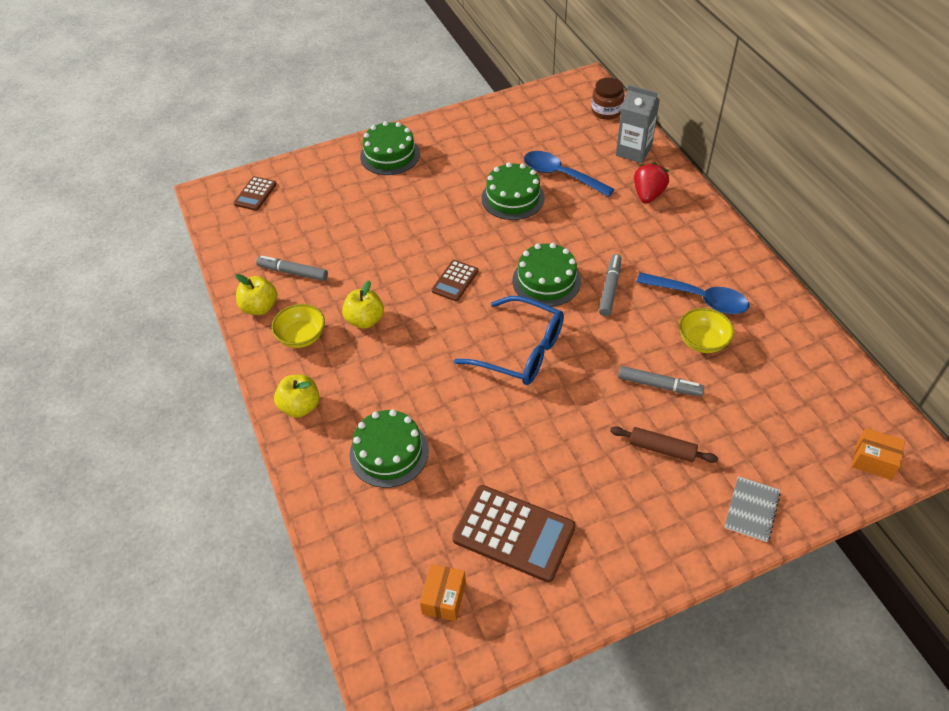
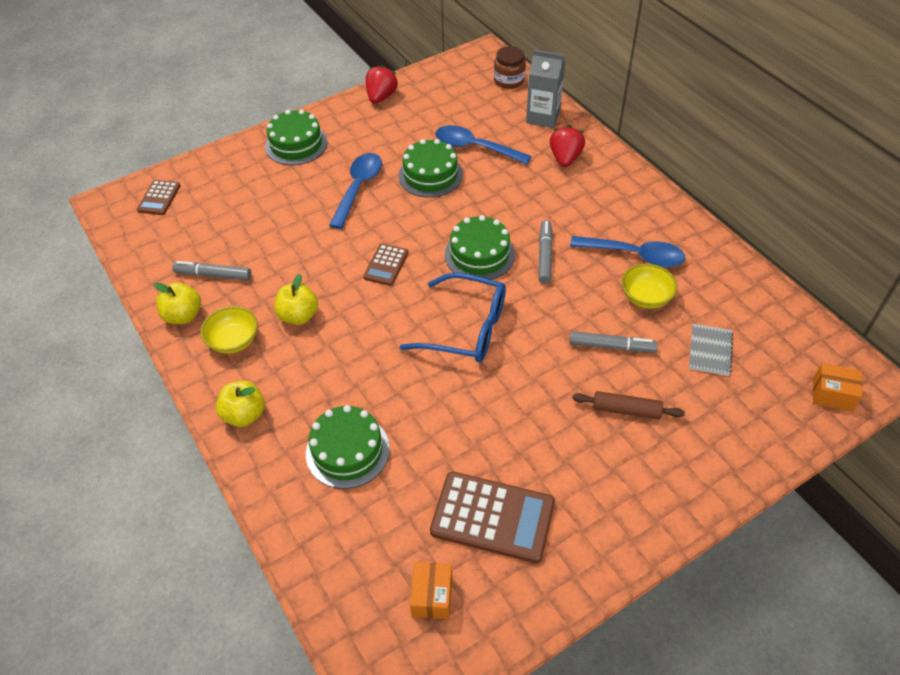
camera: 10 degrees left, 0 degrees up
grey notebook [724,476,781,542] -> grey notebook moved to [689,324,733,376]
none -> blue spoon [329,153,382,229]
none -> red strawberry [366,65,398,104]

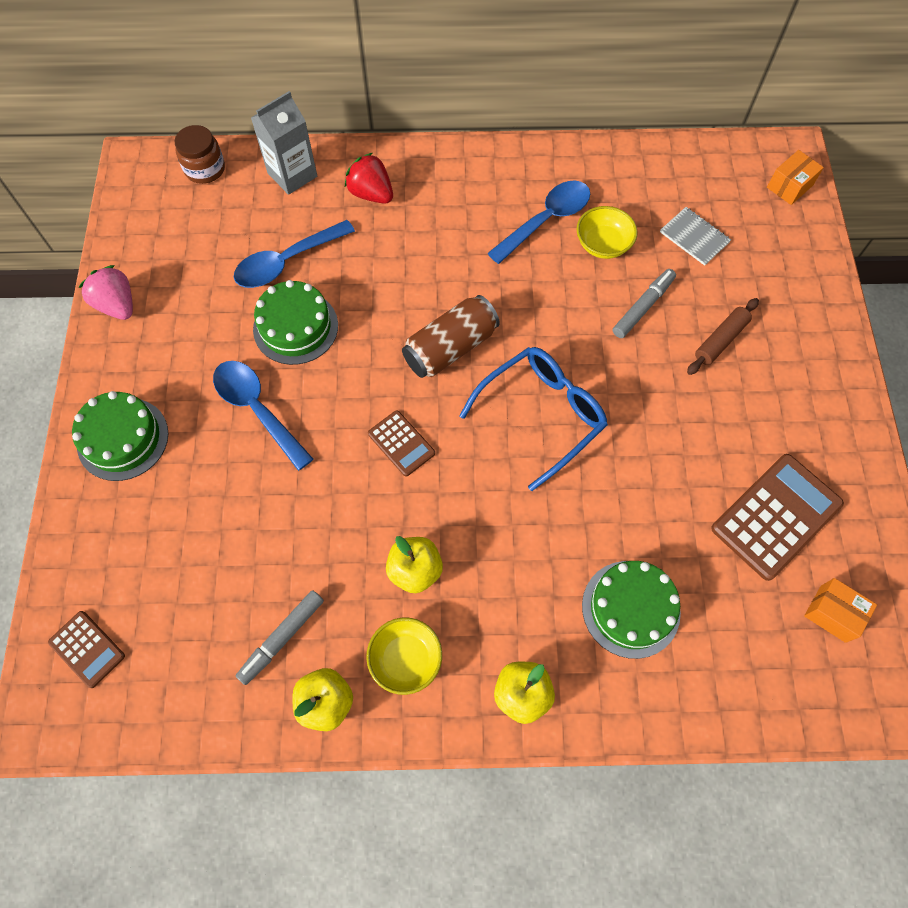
camera: 60 degrees left, 15 degrees up
red strawberry [366,65,398,104] -> pink strawberry [78,265,133,320]
green cake [445,215,515,281] -> brown can [402,295,500,378]
grey marker [538,220,553,284] -> none

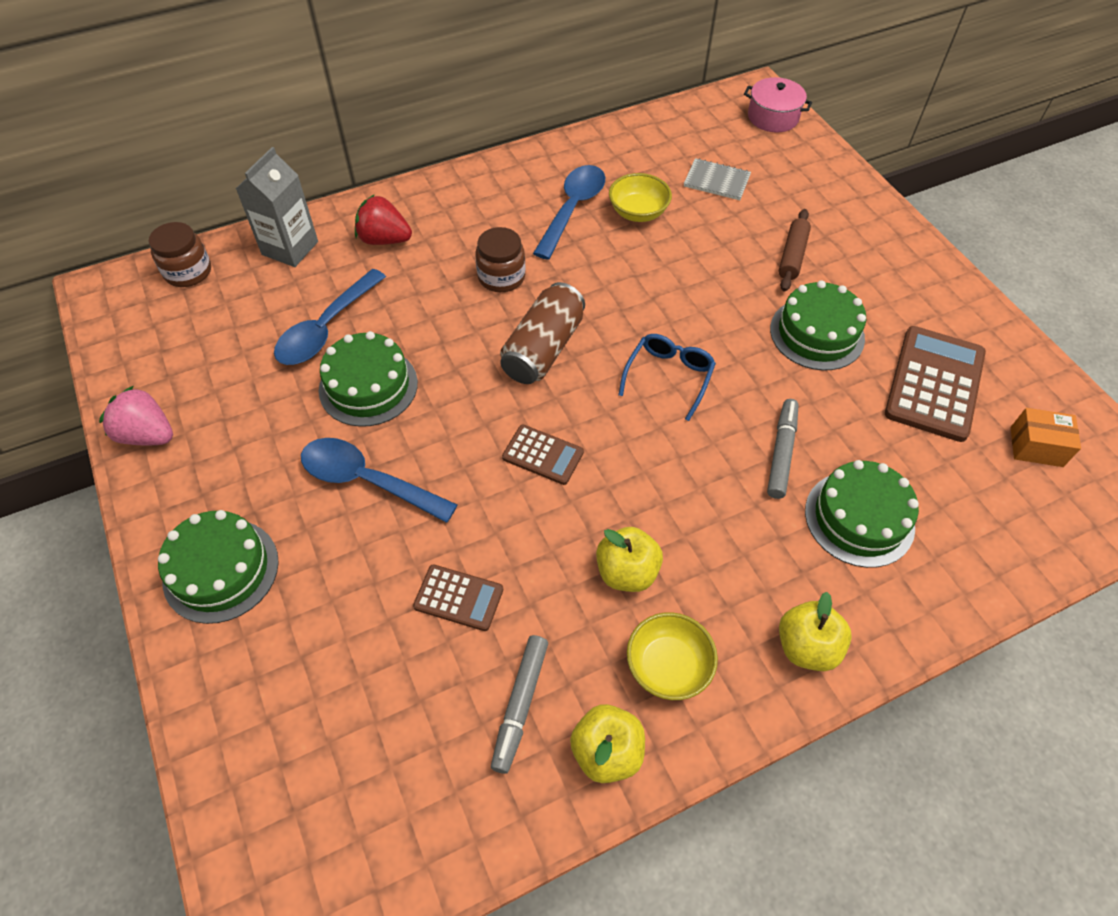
camera: 25 degrees left, 10 degrees down
brown calculator [48,611,125,688] -> brown calculator moved to [413,564,503,631]
blue glasses [459,347,608,491] -> blue glasses [618,334,716,421], size x0.63
grey marker [613,269,676,338] -> grey marker moved to [767,399,799,499]
orange box [767,150,824,205] -> pink pot [744,77,812,132]
none -> brown jar [475,227,526,292]
none -> green cake [770,280,866,371]

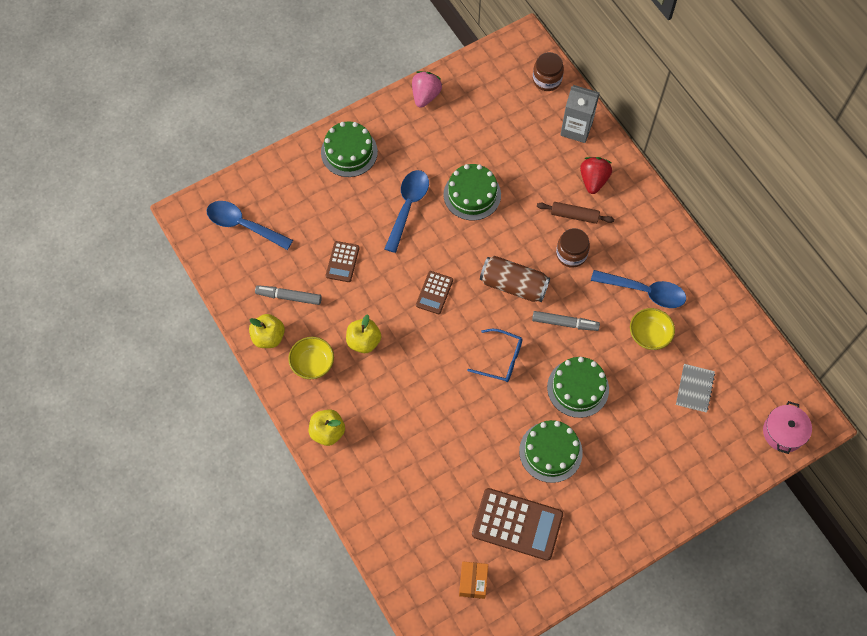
camera: 85 degrees right, 10 degrees up
blue spoon [274,269,386,365] -> blue spoon moved to [207,201,293,250]
grey marker [767,399,799,499] -> grey marker moved to [532,311,600,331]
brown rolling pin [779,209,811,291] -> brown rolling pin moved to [537,202,614,224]
green cake [805,460,919,568] -> green cake moved to [547,357,609,418]

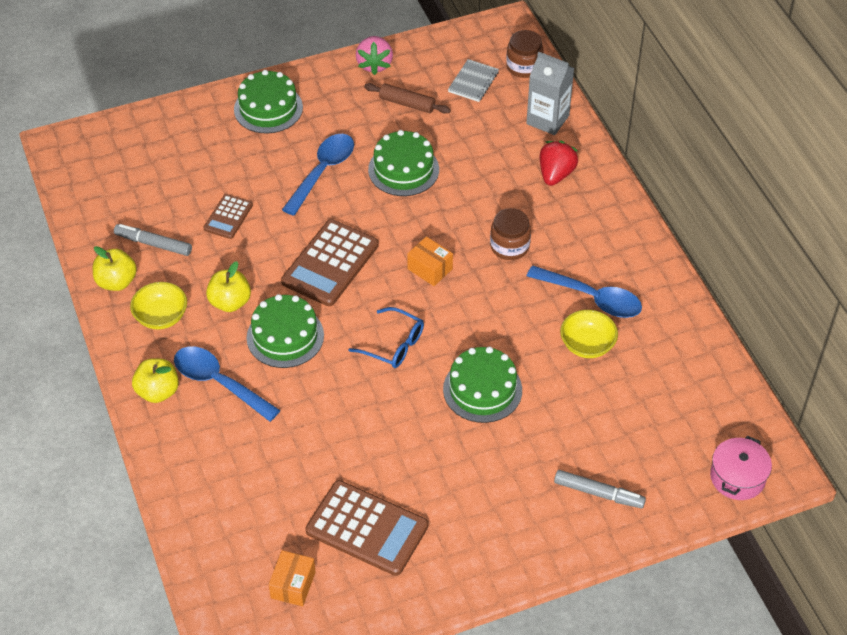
camera: 10 degrees right, 15 degrees down
blue spoon [207,201,293,250] -> blue spoon moved to [174,346,280,422]
pink strawberry [412,71,442,108] -> pink strawberry turned 150 degrees clockwise [356,36,393,75]
brown calculator [416,271,453,314] -> brown calculator [281,219,379,306], size x1.83
brown can [480,256,550,302] -> orange box [407,237,453,286]
green cake [519,420,583,483] -> green cake moved to [247,294,324,368]
grey marker [532,311,600,331] -> grey marker moved to [554,470,646,508]
brown rolling pin [537,202,614,224] -> brown rolling pin moved to [364,83,451,114]
grey notebook [676,364,715,412] -> grey notebook moved to [448,59,499,102]

